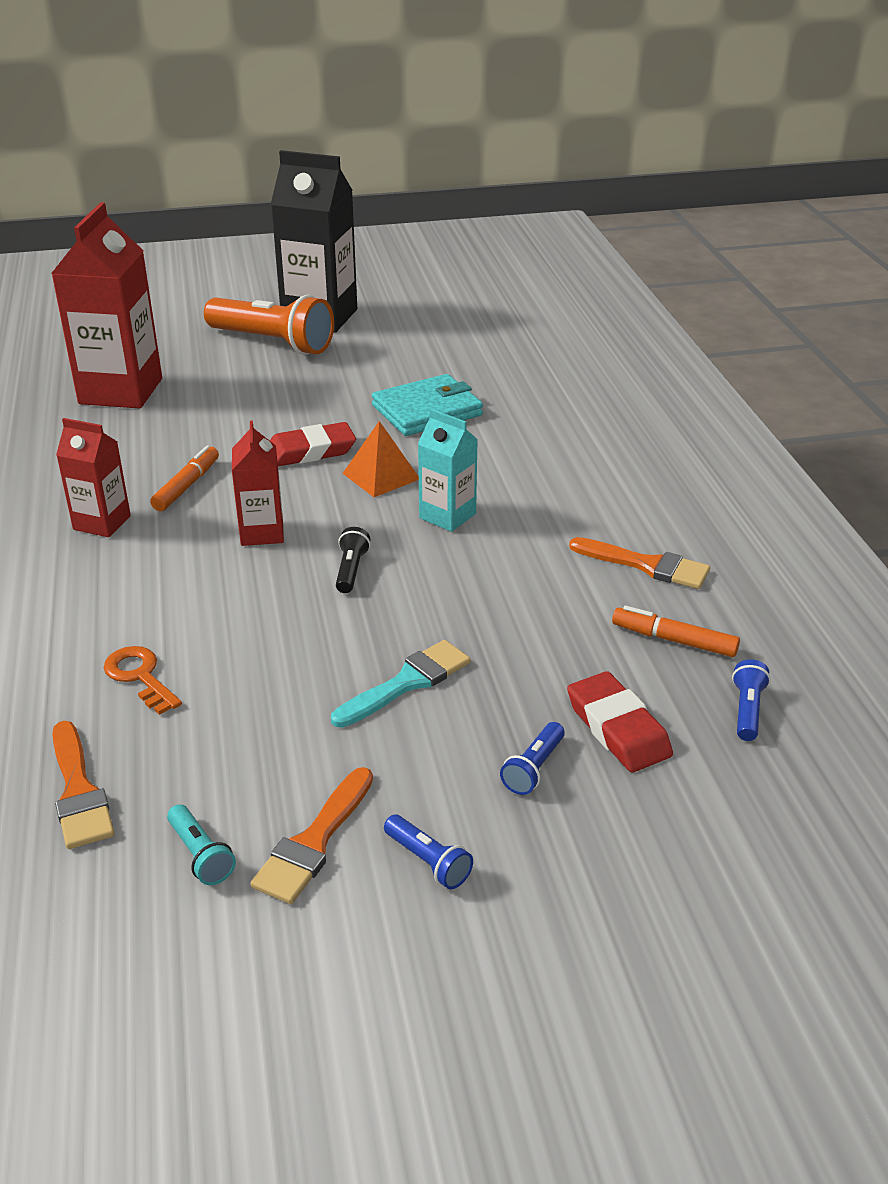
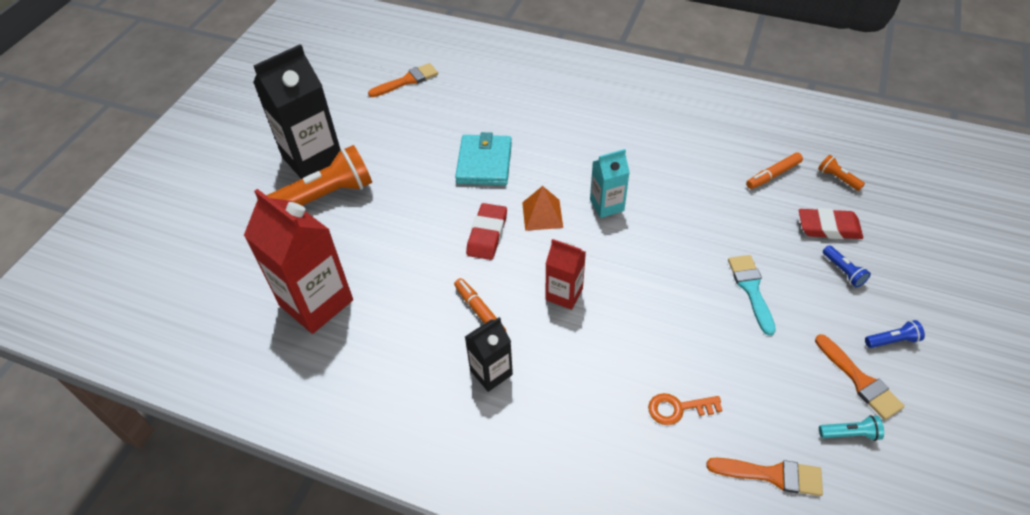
camera: 55 degrees left, 15 degrees up
red carton [56,418,131,537] -> black carton [465,317,513,392]
black flashlight [336,527,371,593] -> none
orange brush [569,537,710,589] -> orange brush moved to [368,63,438,97]
blue flashlight [732,659,771,741] -> orange flashlight [818,155,865,191]

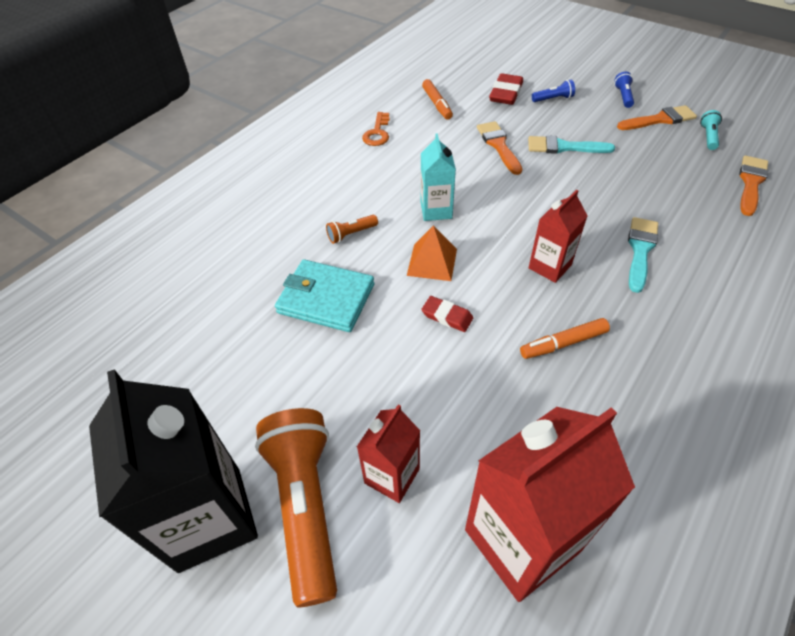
camera: 75 degrees left, 0 degrees up
orange brush [368,63,438,97] -> orange brush moved to [477,121,522,175]
black carton [465,317,513,392] -> none
red eraser [466,203,507,260] -> red eraser [421,296,473,332], size x0.64
orange key [648,393,723,425] -> orange key moved to [362,112,390,146]
orange flashlight [818,155,865,191] -> orange flashlight moved to [326,215,378,244]
none -> red carton [357,404,420,503]
none -> turquoise brush [628,217,658,293]

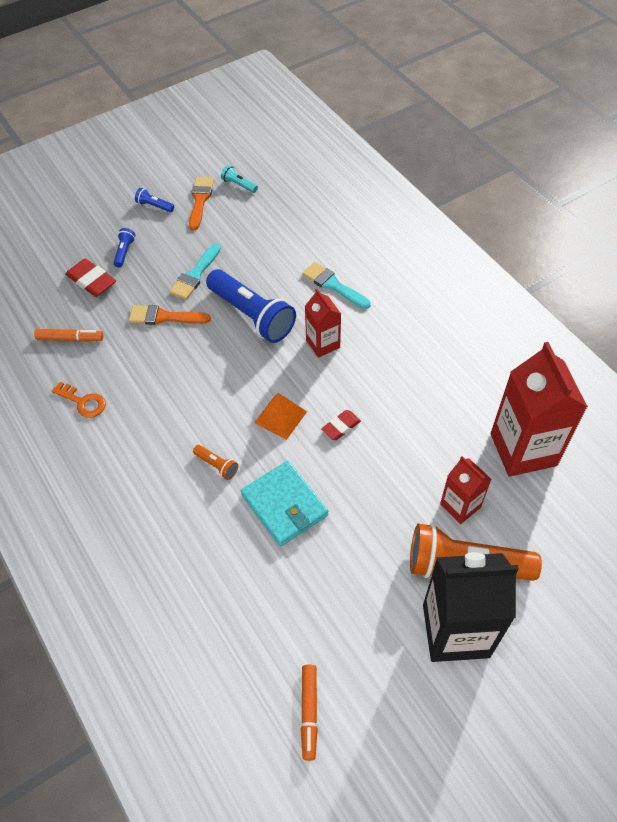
camera: 70 degrees left, 5 degrees up
turquoise wallet [275,259,374,332] -> turquoise wallet turned 75 degrees counterclockwise [241,461,328,546]
orange flashlight [326,215,378,244] -> orange flashlight turned 45 degrees counterclockwise [193,445,238,480]
turquoise carton [421,133,456,221] -> none
orange marker [520,318,610,359] -> orange marker moved to [301,664,318,761]
orange brush [739,156,768,216] -> none
none -> blue flashlight [206,269,296,343]

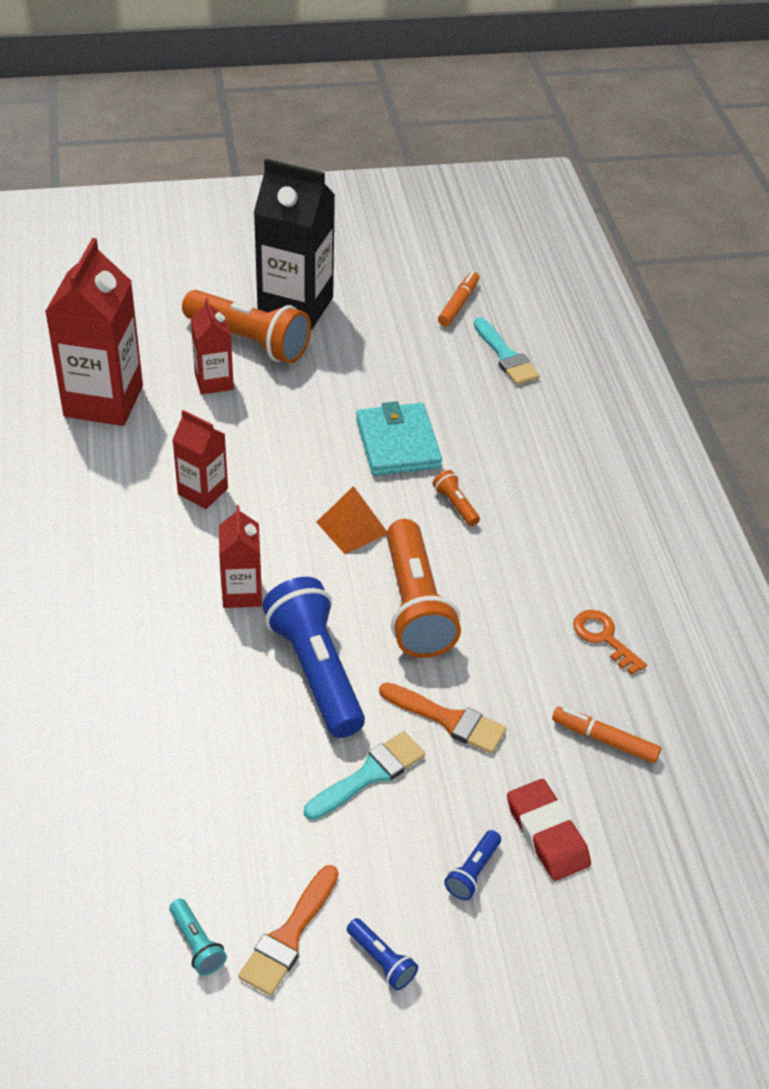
camera: 160 degrees left, 10 degrees down
turquoise brush [302,262,371,309] -> turquoise brush moved to [474,318,540,385]
red eraser [321,410,361,440] -> none
none -> red carton [172,410,228,509]
none -> orange flashlight [386,519,461,658]

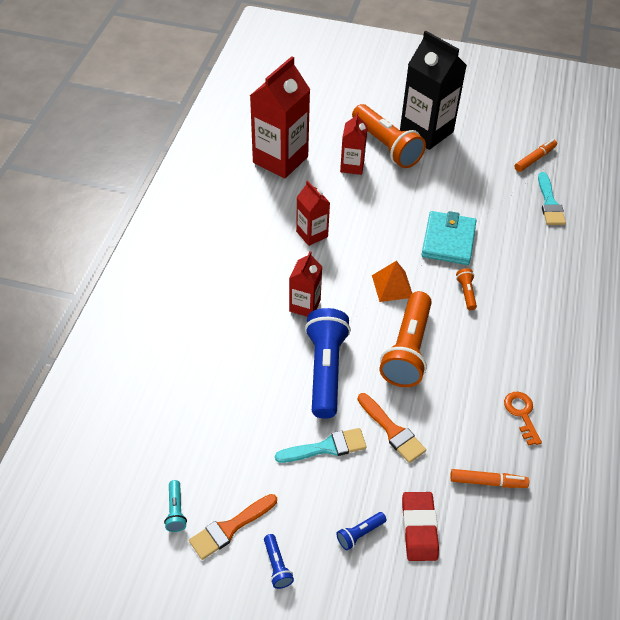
camera: 25 degrees right, 5 degrees up
orange marker [552,707,661,763] -> orange marker turned 135 degrees clockwise [450,469,529,488]

